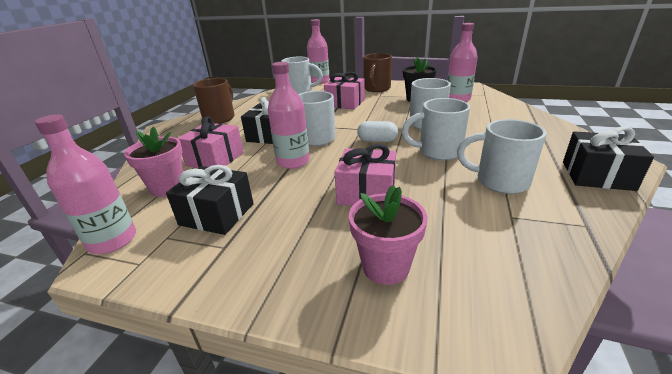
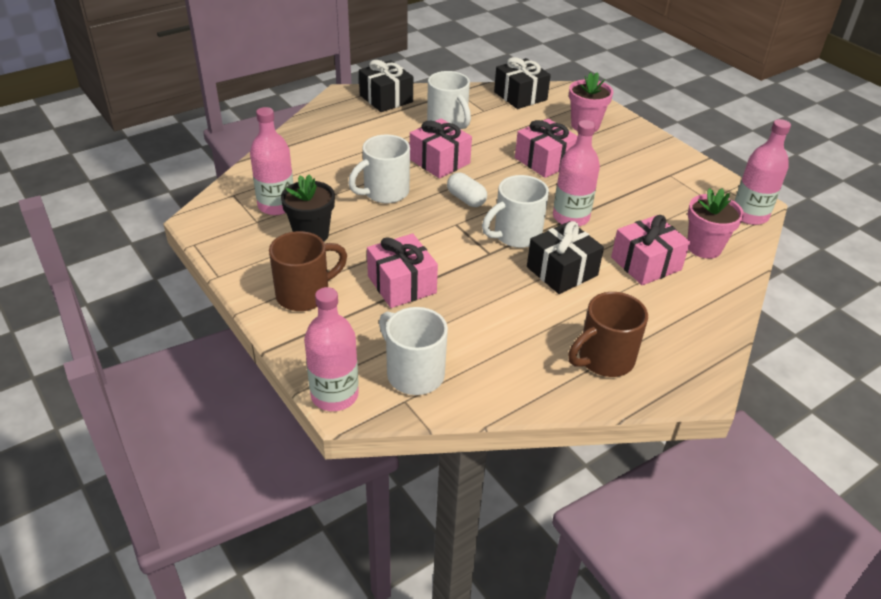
camera: 145 degrees left, 10 degrees up
black gift [166,165,254,235] -> black gift moved to [494,57,551,109]
white mug [401,98,470,160] -> pink gift [410,118,472,179]

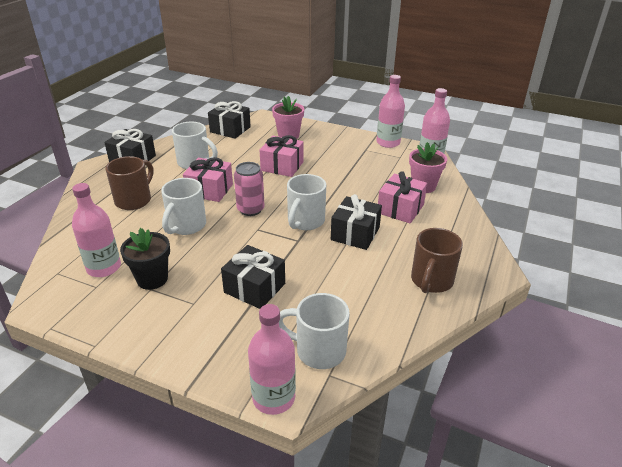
camera: 30 degrees left, 5 degrees down
brown mug [269,231,347,311] -> brown mug moved to [106,156,153,210]
pink gift [367,234,438,308] -> black gift [221,245,285,309]
white capsule [447,172,487,207] -> pink can [234,162,265,216]
pink bottle [553,120,600,226] -> pink bottle moved to [376,75,405,148]

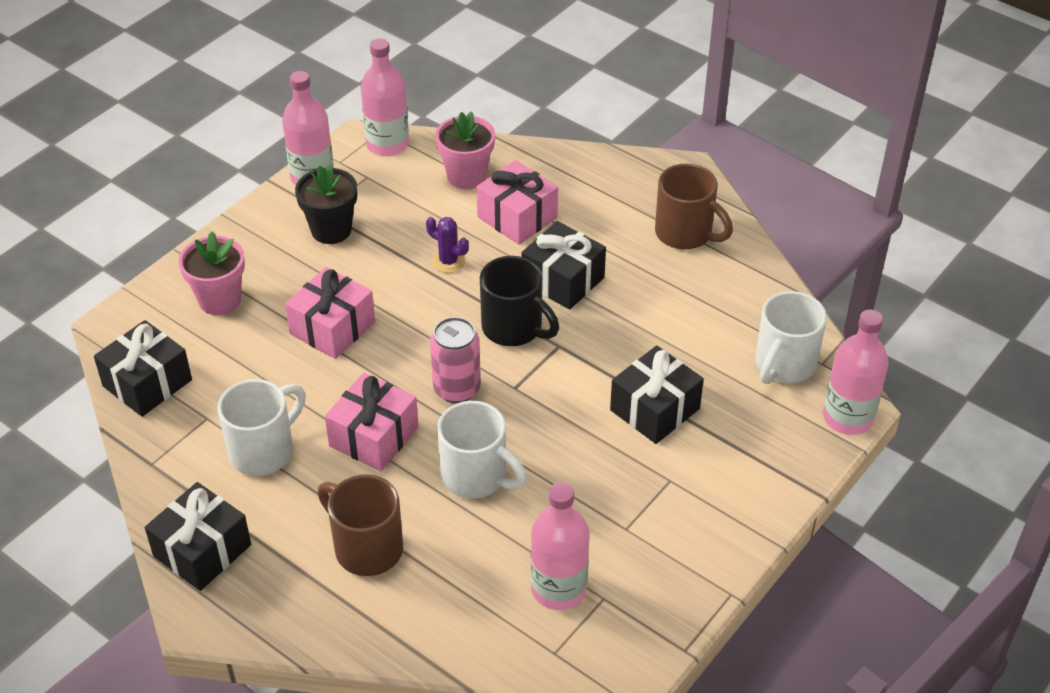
camera: 75 degrees left, 10 degrees up
black flower pot [120,228,170,290] -> black flower pot moved to [295,164,357,244]
white mug [287,174,326,230] -> black mug [480,256,559,346]
none -> purple cactus [426,217,469,273]

